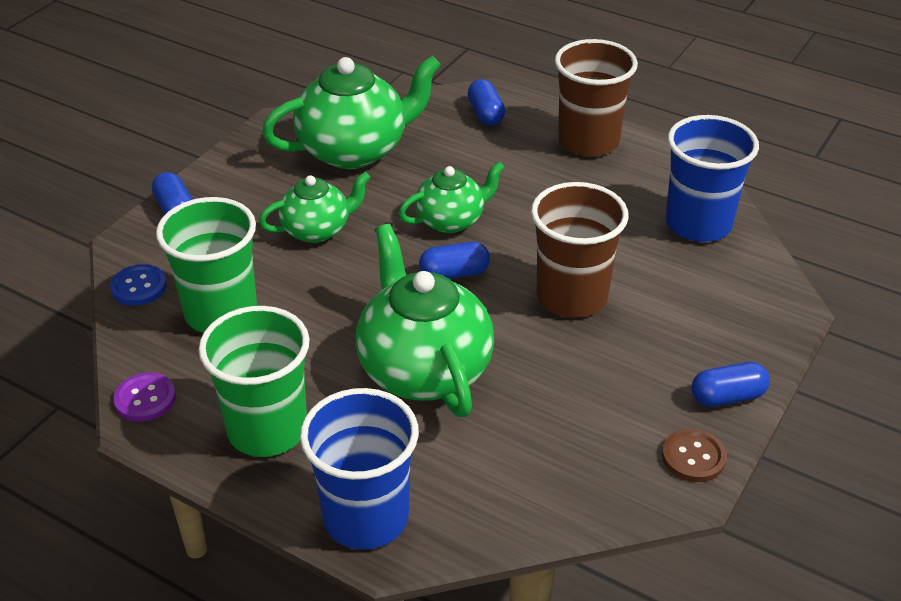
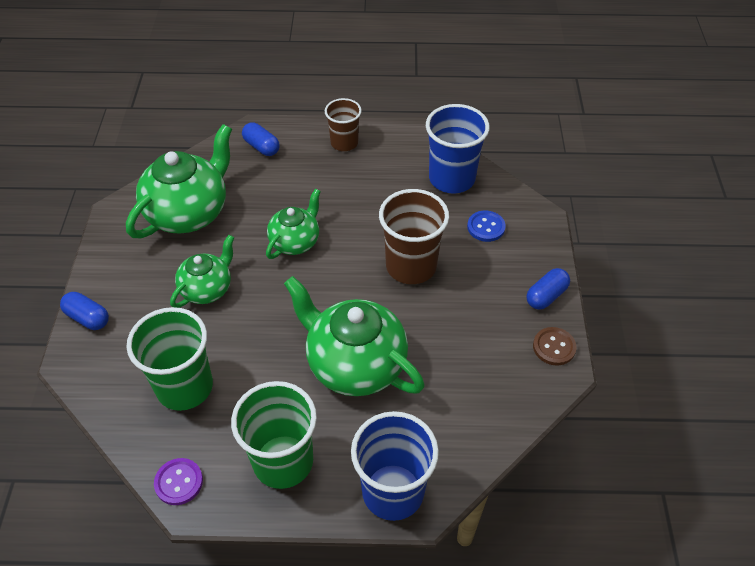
camera: 30 degrees left, 10 degrees up
blue button [110,264,167,306] -> blue button moved to [467,211,506,242]
blue capsule [419,242,490,279] -> none
brown cup [555,39,638,157] -> brown cup [325,98,362,151], size x0.62

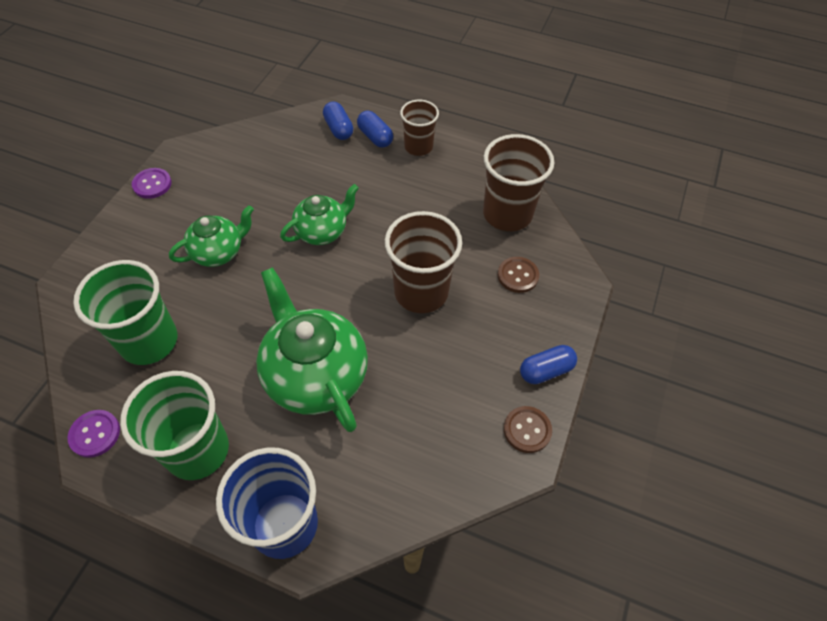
camera: 20 degrees right, 5 degrees up
blue capsule [60,292,109,330] -> blue capsule moved to [357,111,393,148]
green teapot [126,124,232,238] -> none
blue cup [426,104,490,194] -> brown cup [483,134,555,231]
blue button [467,211,506,242] -> brown button [498,257,539,293]
none -> purple button [132,168,172,199]

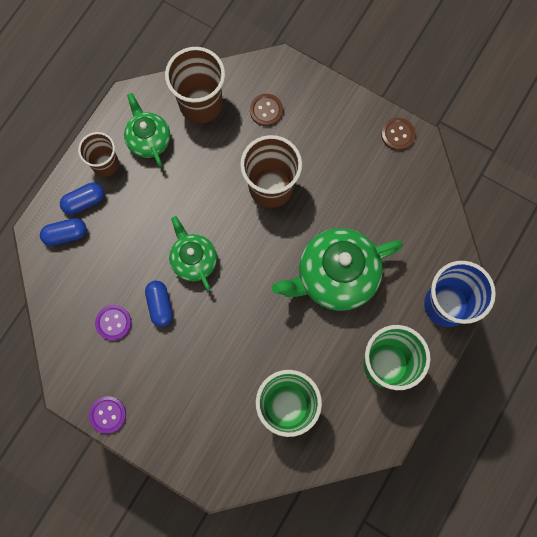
camera: 80 degrees left, 20 degrees up
purple button [68,410,120,458] -> purple button moved to [95,305,131,341]
green teapot [169,205,254,267] -> green teapot moved to [124,93,170,167]
blue capsule [520,345,577,384] -> blue capsule moved to [145,281,173,327]

